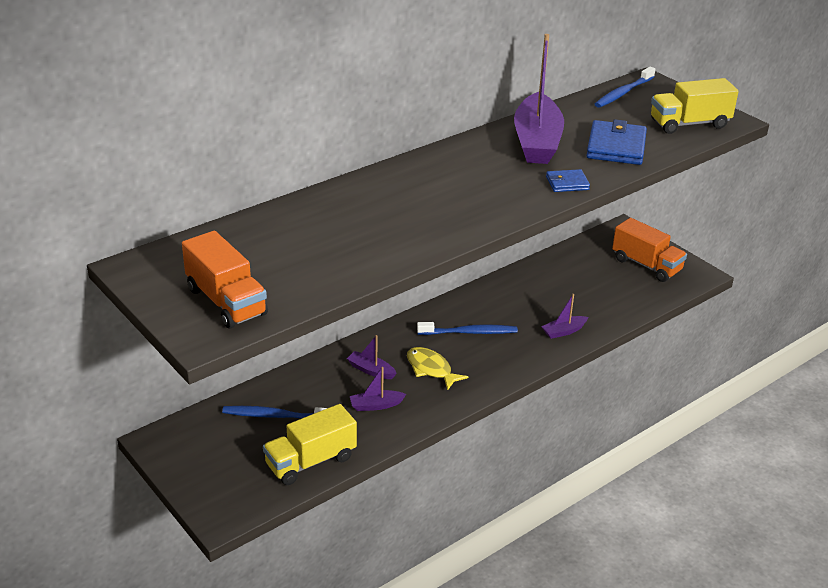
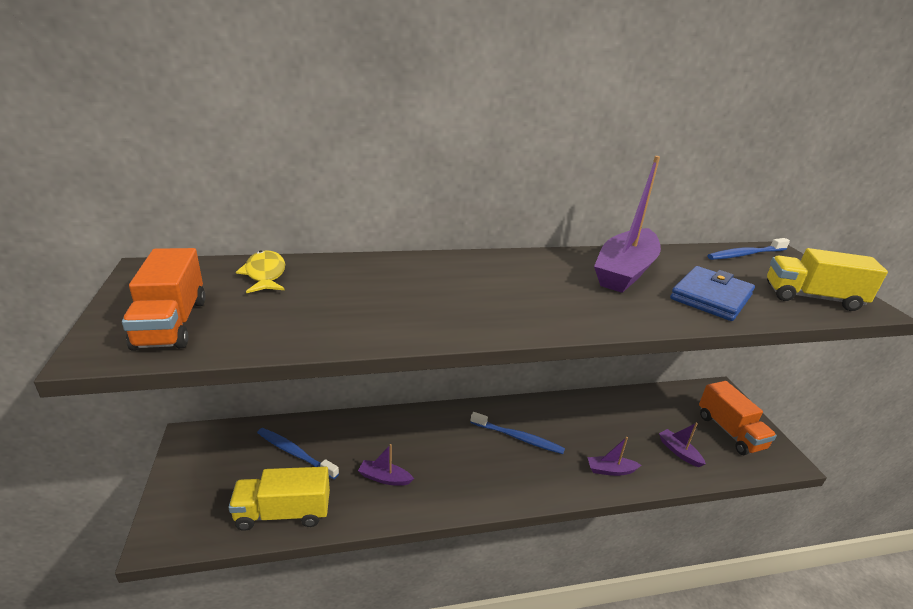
camera: 25 degrees right, 5 degrees down
purple boat [347,335,397,379] -> purple boat moved to [659,423,706,467]
yellow fish [407,347,468,390] -> yellow fish moved to [236,250,285,293]
blue wallet [546,169,590,192] -> none

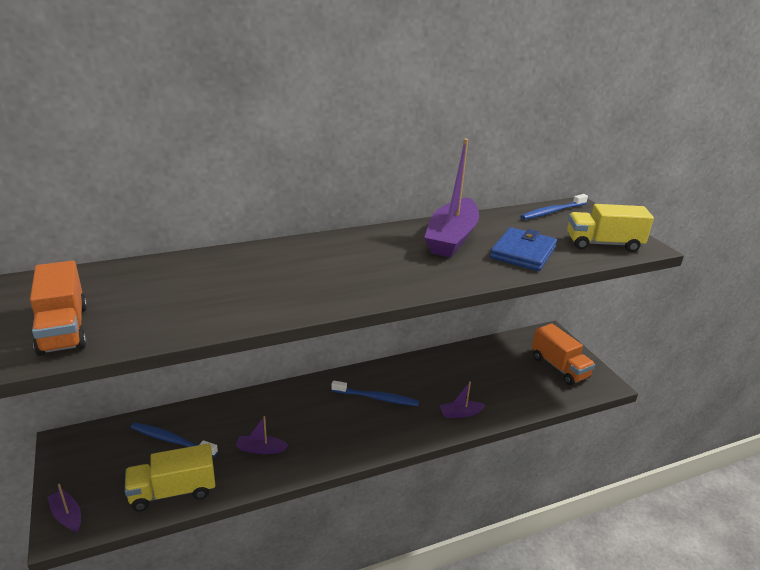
camera: 10 degrees left, 0 degrees up
yellow fish [236,250,285,293] -> none
purple boat [659,423,706,467] -> purple boat moved to [47,484,81,533]

